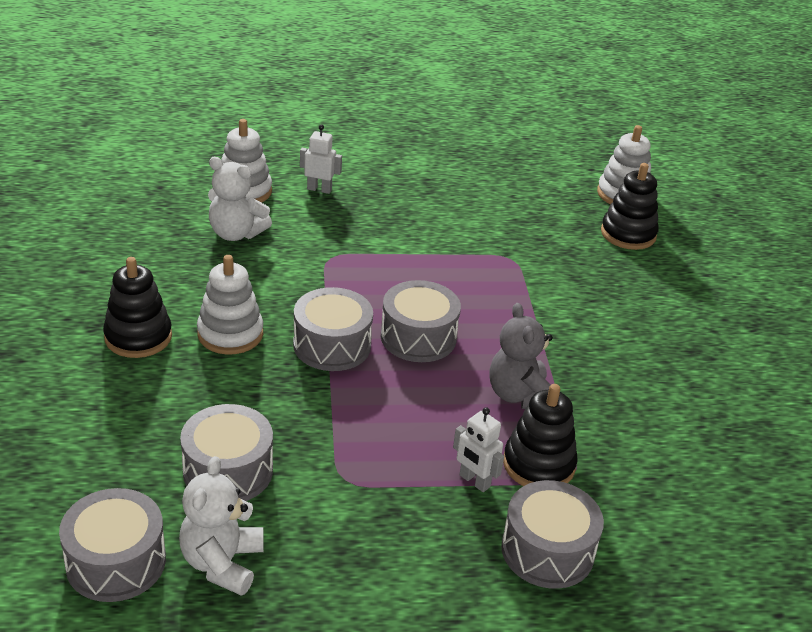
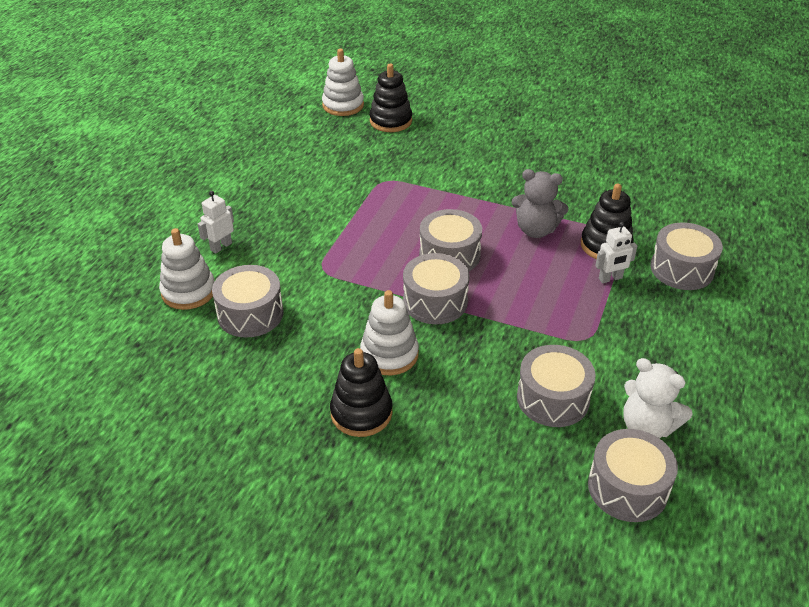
camera: 60 degrees left, 5 degrees up
white teddy bear [208,157,272,241] -> grey drum [212,265,283,338]

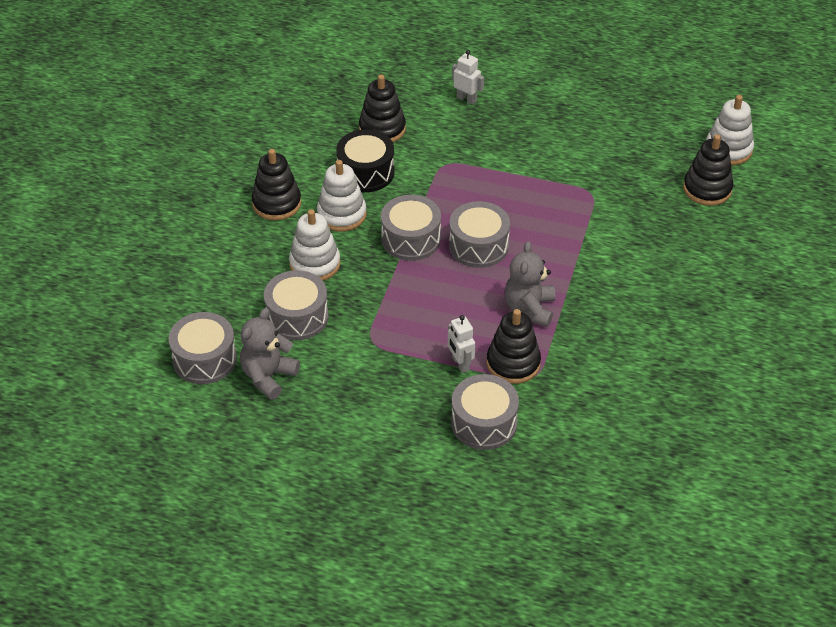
camera: 85 degrees right, 5 degrees up
white stacking toy [159,228,214,310] -> white stacking toy moved to [289,209,341,281]
grey drum [212,265,283,338] -> black stacking toy [359,74,406,142]
white teddy bear [623,358,693,438] -> grey teddy bear [240,308,300,400]
none -> black drum [336,130,395,192]

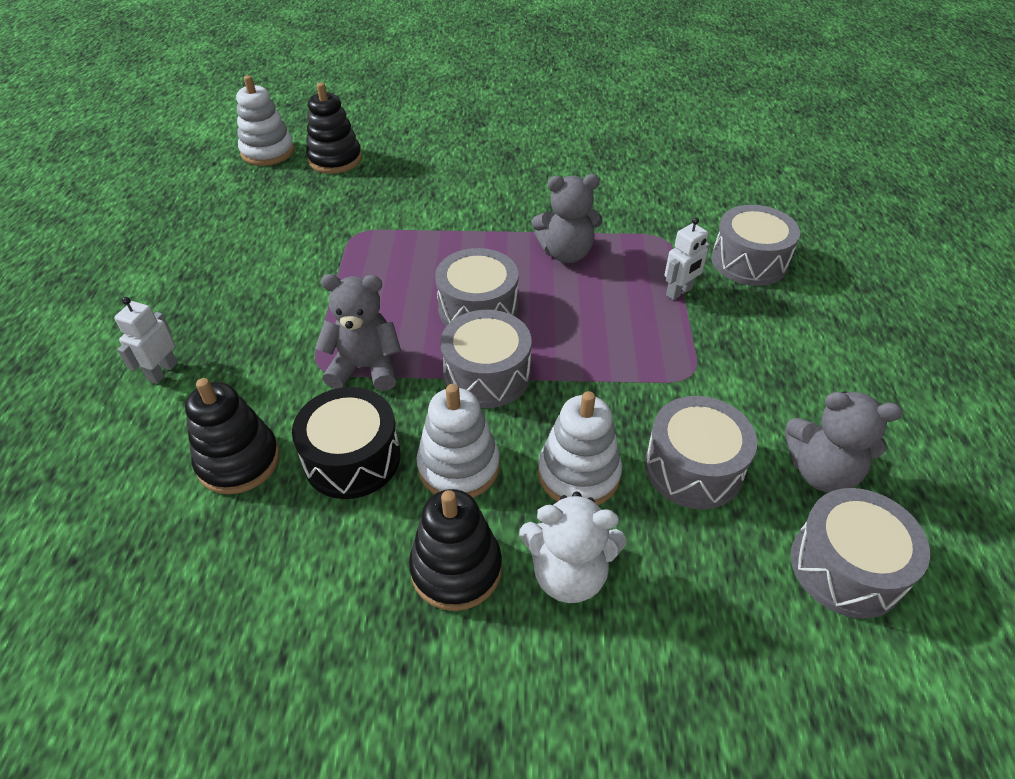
camera: 105 degrees left, 0 degrees up
black stacking toy [487,309,541,384] -> none
none -> grey teddy bear [315,274,401,391]
none -> white teddy bear [519,492,626,603]

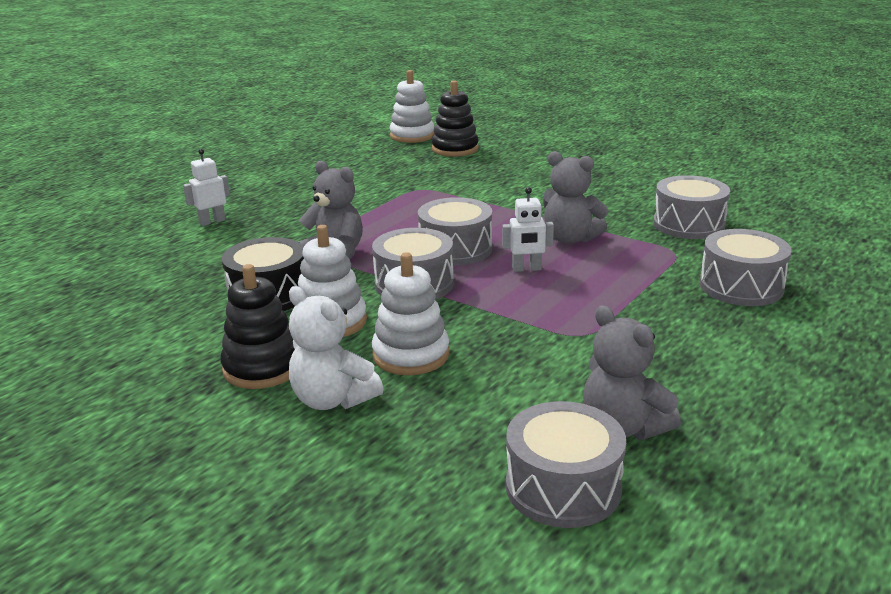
camera: 35 degrees right, 20 degrees down
black stacking toy [185,378,280,494] -> none
grey drum [645,396,757,509] -> grey drum moved to [653,175,730,239]
white robot [664,217,710,300] -> white robot moved to [502,187,554,272]

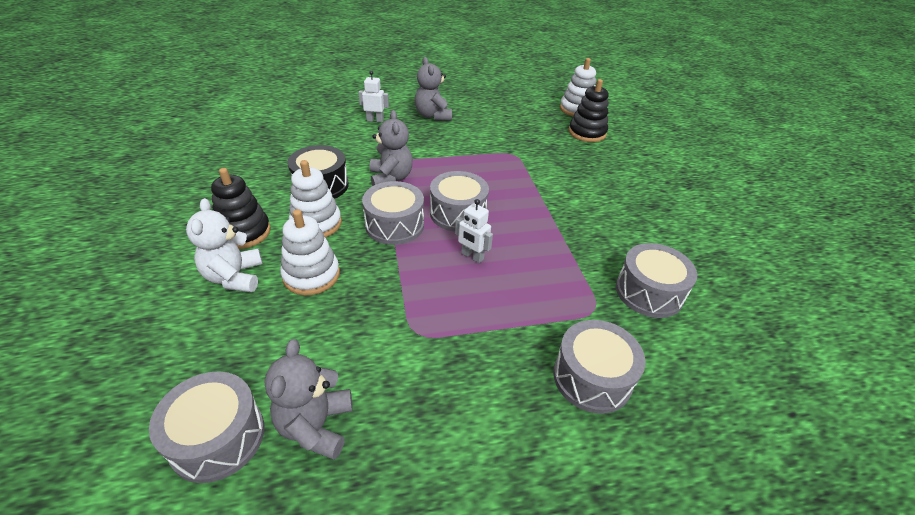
camera: 40 degrees right, 15 degrees up
grey teddy bear [543,151,609,244] -> grey teddy bear moved to [415,57,452,121]

